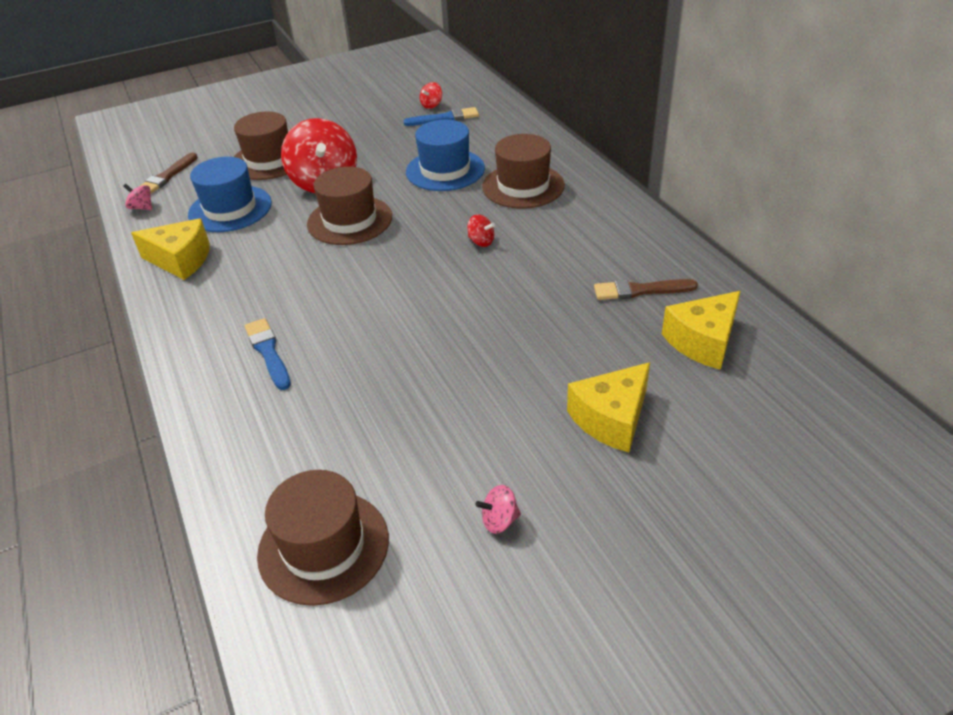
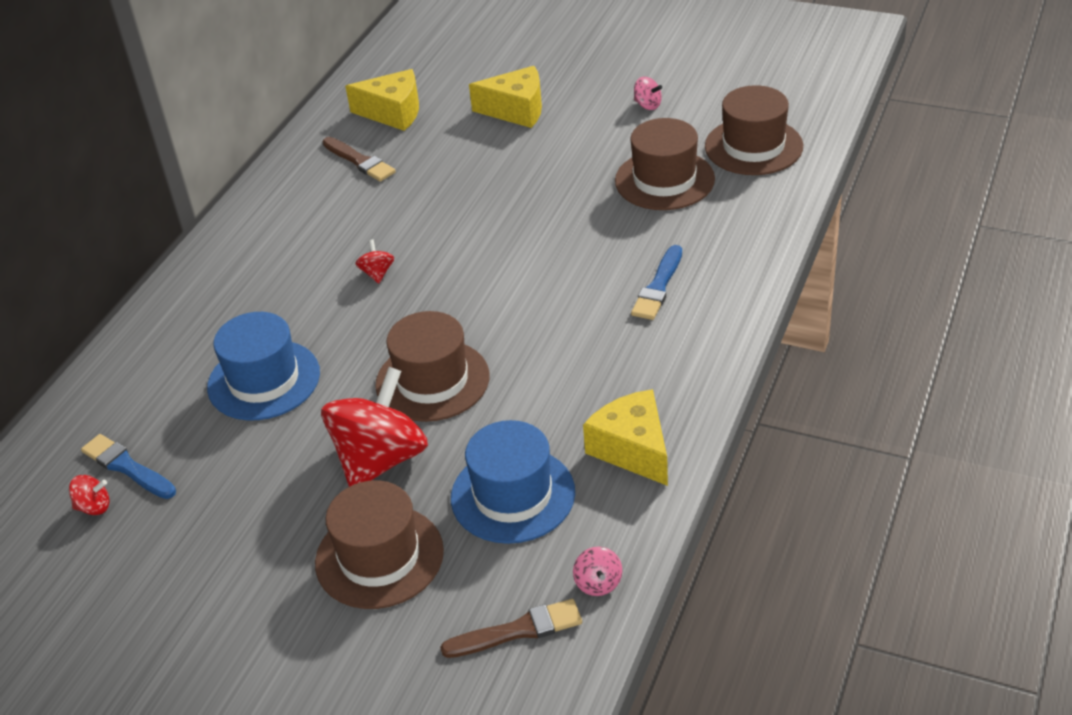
camera: 130 degrees left, 0 degrees up
brown hat [482,134,565,209] -> brown hat moved to [615,118,715,210]

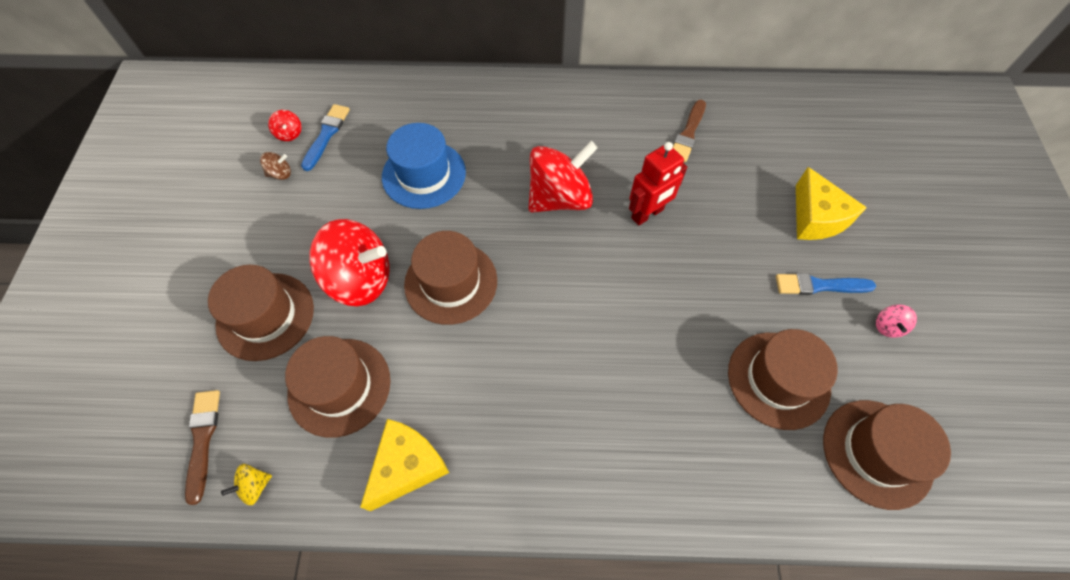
camera: 65 degrees right, 20 degrees up
yellow cheese [345,69,419,131] -> none
red spinning top [355,239,394,284] -> red spinning top [528,141,598,212], size x2.45
brown brush [440,599,582,658] -> brown brush turned 150 degrees counterclockwise [185,390,220,505]
blue hat [451,420,575,544] -> brown hat [285,336,391,438]
pink spinning top [573,547,622,596] -> yellow spinning top [221,464,272,505]
blue brush [631,245,682,320] -> blue brush moved to [776,273,876,295]
none -> brown spinning top [260,152,291,180]
none -> red robot [629,142,687,226]

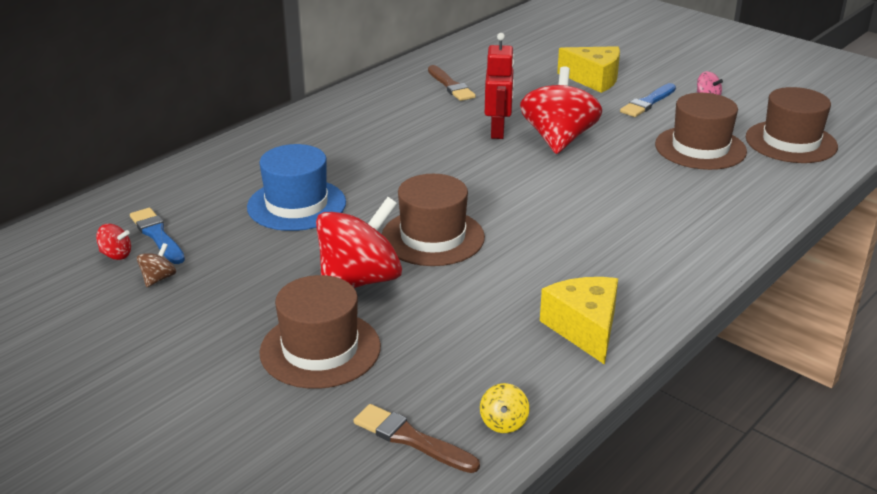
camera: 50 degrees left, 30 degrees down
brown hat [285,336,391,438] -> none
red spinning top [528,141,598,212] -> red spinning top moved to [520,66,602,154]

